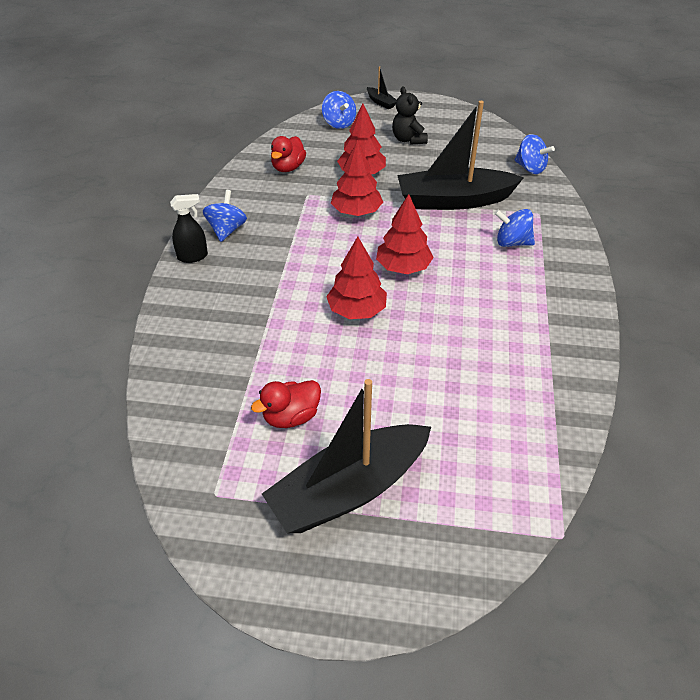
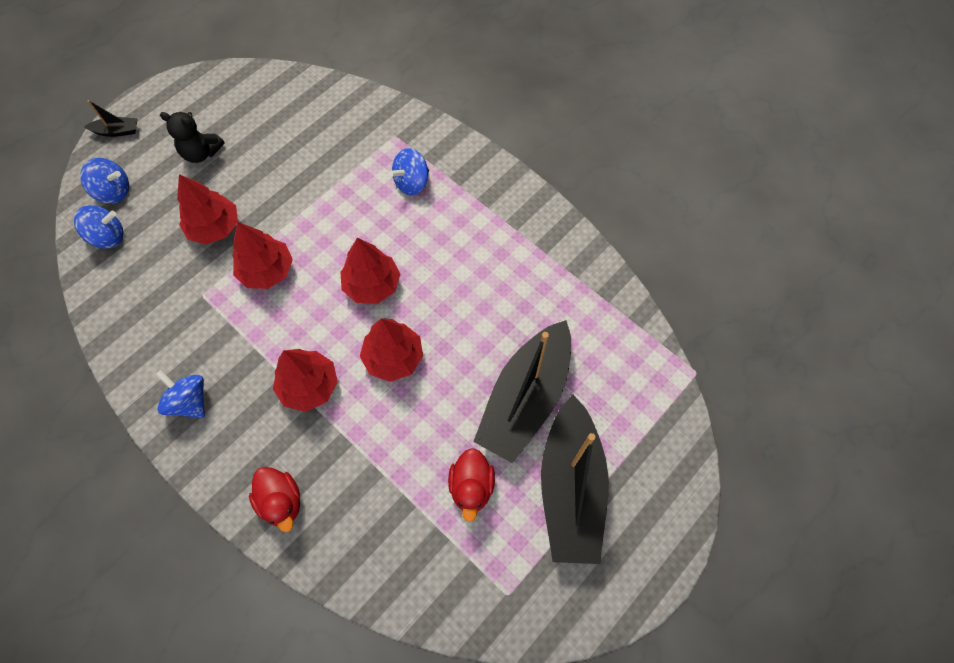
camera: 55 degrees left, 20 degrees up
black spray bottle [170,194,208,263] -> none
red duck [271,136,306,172] -> red duck moved to [249,467,300,532]
black boat [397,101,524,210] -> black boat moved to [473,320,571,463]
blue spinning top [514,134,555,174] -> blue spinning top moved to [74,205,123,249]
none -> red tree [273,349,338,412]

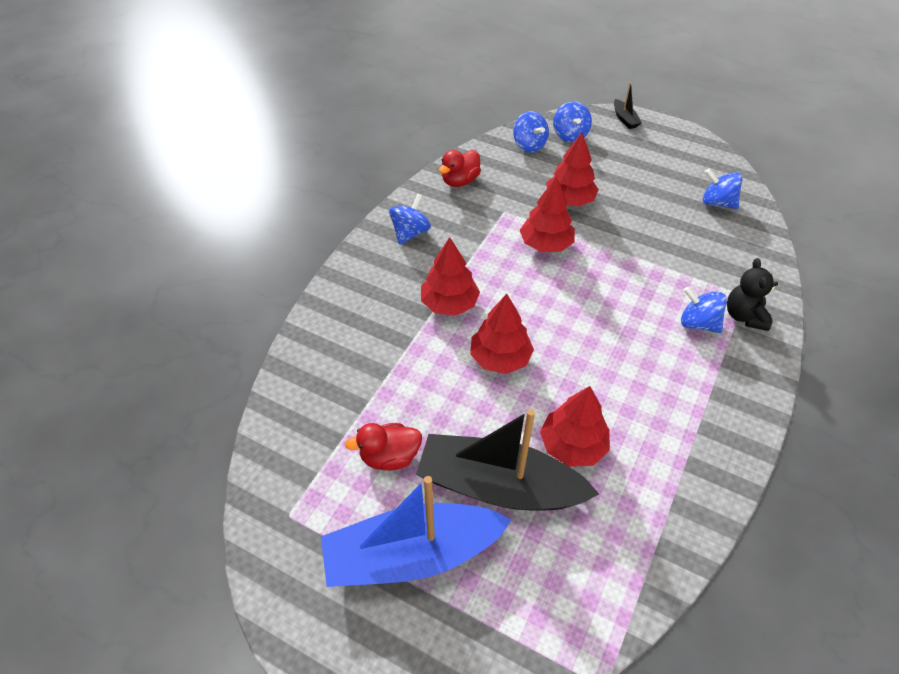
camera: 75 degrees right, 15 degrees down
black teddy bear [160,112,225,163] -> black teddy bear moved to [727,258,778,331]
red duck [249,467,300,532] -> red duck moved to [439,150,481,187]
red tree [340,238,400,304] -> red tree moved to [540,386,610,467]
black boat [541,395,608,564] -> blue boat [321,476,512,587]
none -> blue spinning top [703,169,742,209]

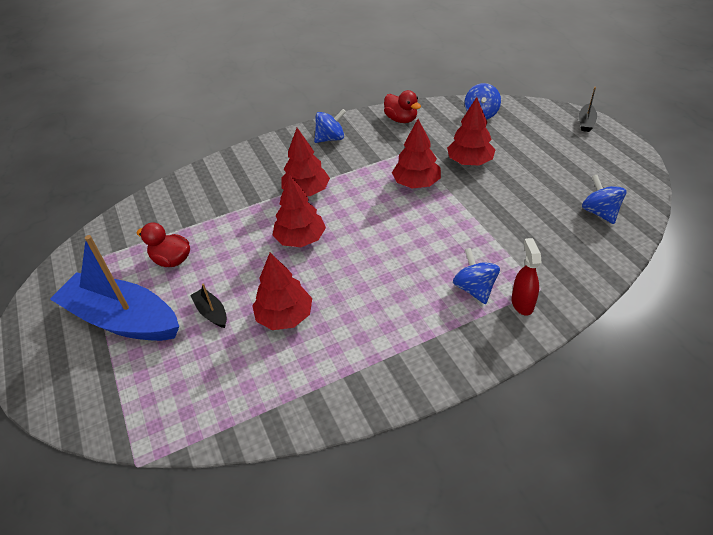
camera: 40 degrees right, 5 degrees down
black boat [416,409,599,510] -> black boat [190,284,227,328], size x0.40
red duck [439,150,481,187] -> red duck turned 120 degrees counterclockwise [384,90,421,123]
blue spinning top [553,101,592,142] -> none
black teddy bear [727,258,778,331] -> red spray bottle [511,238,541,315]

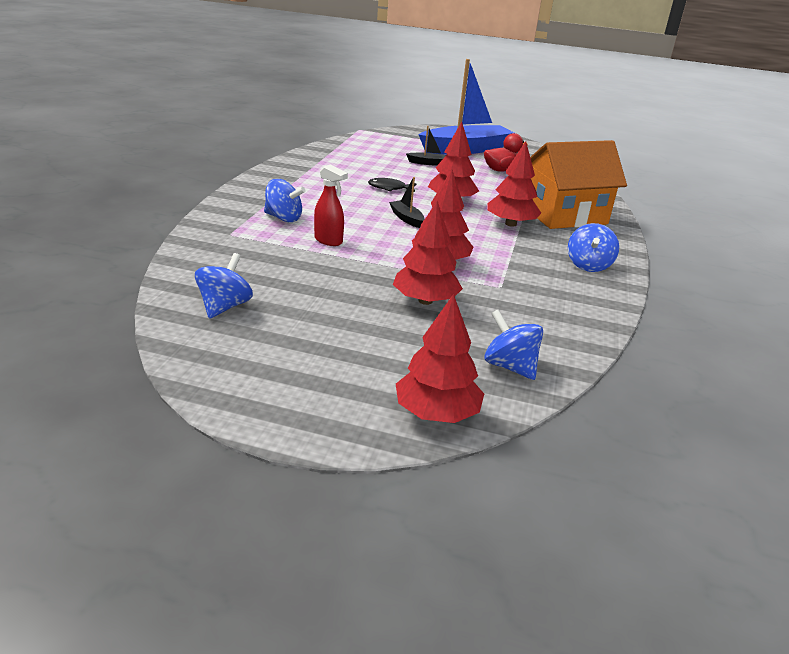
camera: 125 degrees right, 15 degrees down
red tree [252,253,312,330] -> red tree moved to [396,294,484,423]
red duck [384,90,421,123] -> none
red spray bottle [511,238,541,315] -> red spray bottle moved to [314,165,348,246]
black boat [579,87,597,132] -> black boat moved to [389,177,425,228]
blue spinning top [582,175,626,224] -> blue spinning top turned 90 degrees counterclockwise [195,253,253,319]
none -> black fish [368,178,416,192]
none -> orange house [530,140,627,229]

